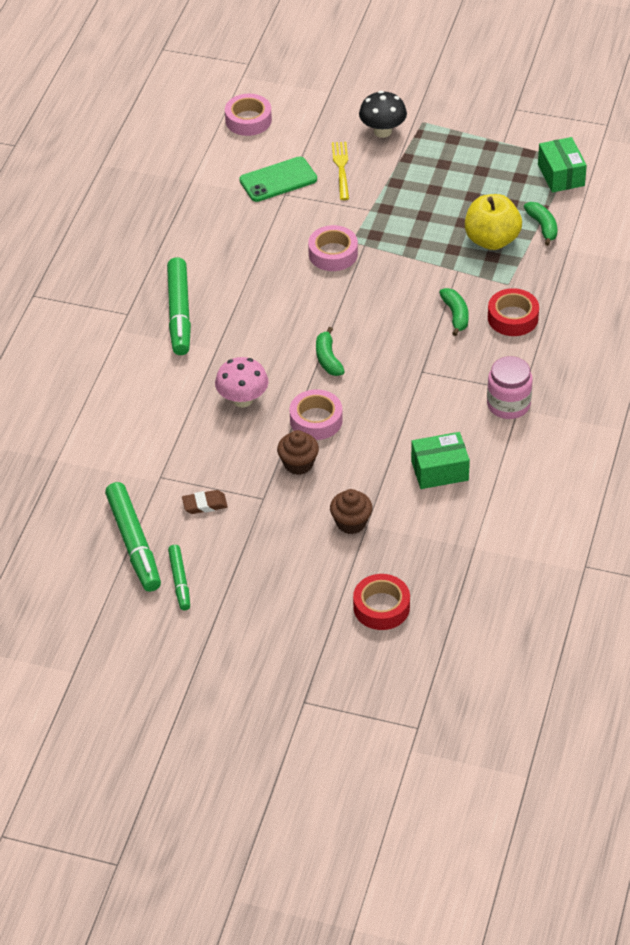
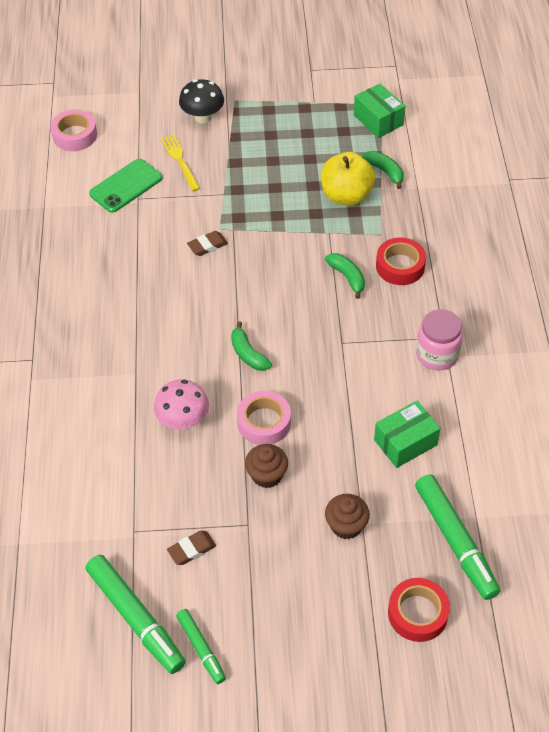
camera: 20 degrees left, 5 degrees up
green marker [167,257,191,355] -> green marker moved to [415,474,500,600]
pink tape [308,225,358,271] -> brown eraser [187,231,228,256]

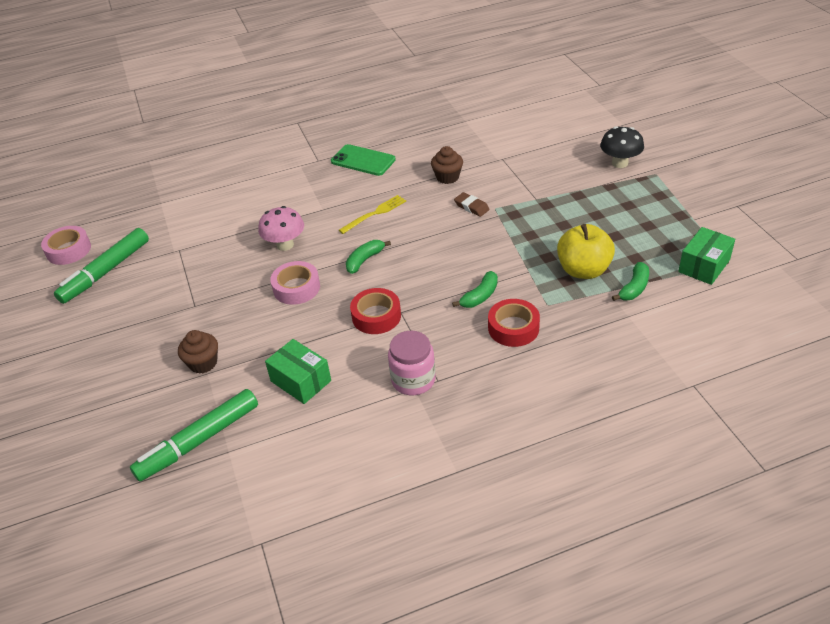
camera: 75 degrees right, 10 degrees down
pink tape [50,109,97,151] -> pink tape moved to [41,226,91,265]
green phone [89,159,163,213] -> green phone moved to [331,144,396,176]
yellow fork [161,135,200,191] -> yellow fork moved to [339,195,406,234]
brown eraser [167,530,216,565] -> none
green marker [176,609,226,684] -> none
brown cupcake [245,444,288,488] -> brown cupcake moved to [431,146,463,184]
red tape [388,578,450,642] -> red tape moved to [350,288,401,334]

